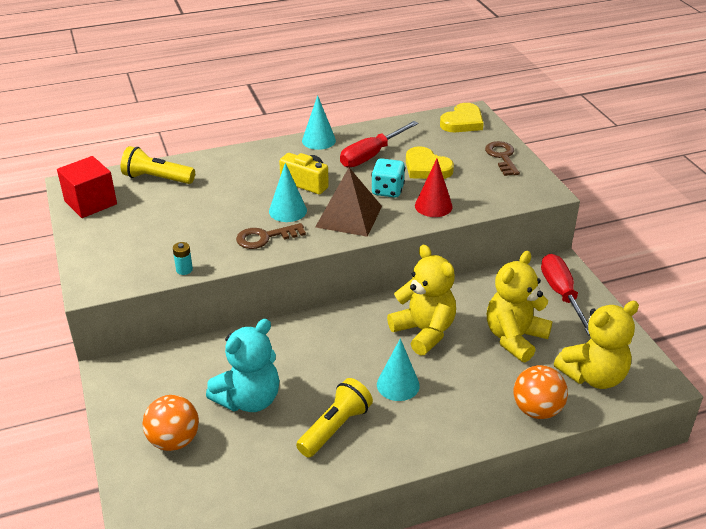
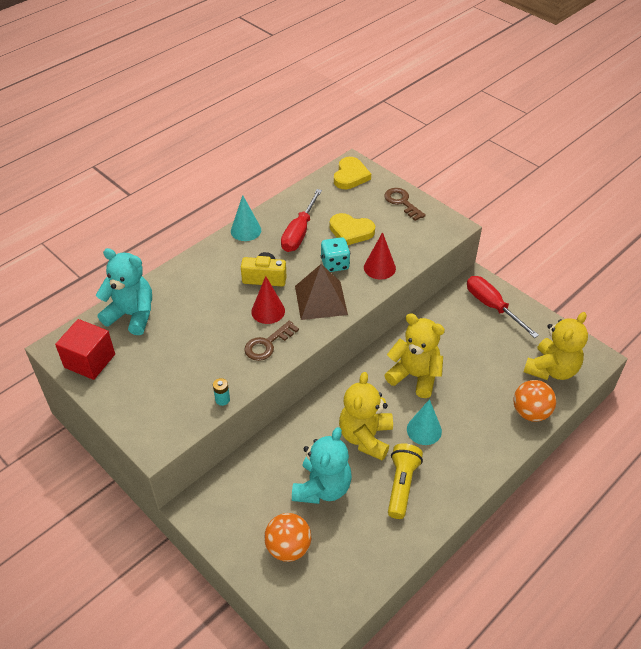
camera: 25 degrees left, 10 degrees up
yellow flashlight [121,146,195,184] -> turquoise teddy bear [96,248,152,335]
turquoise cone [269,163,307,222] -> red cone [251,276,285,324]
yellow teddy bear [487,251,553,362] -> yellow teddy bear moved to [339,372,393,461]

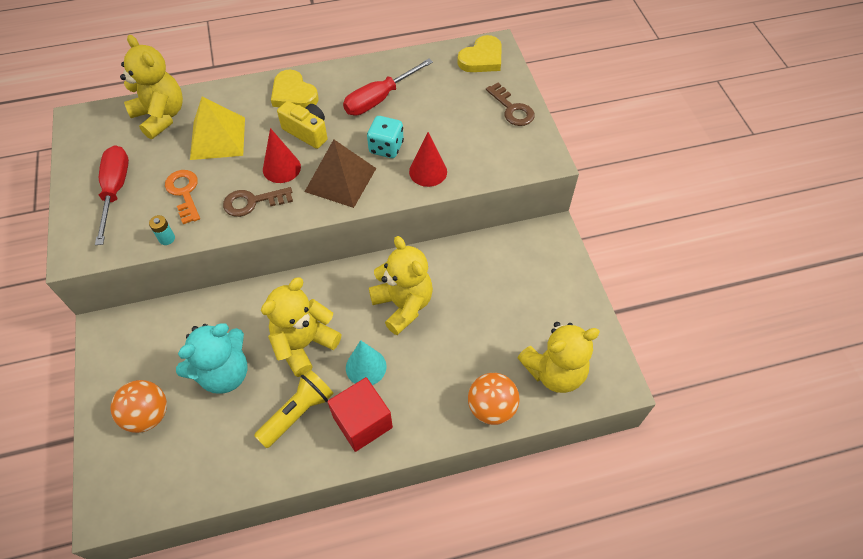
camera: 30 degrees right, 10 degrees up
red cube [55,319,115,380] -> red cube moved to [327,377,393,452]
turquoise teddy bear [96,248,152,335] -> yellow teddy bear [120,35,183,139]
turquoise cone [231,195,261,241] -> none
yellow heart [330,213,375,245] -> yellow heart moved to [271,70,318,108]
brown key [384,188,426,221] -> brown key turned 150 degrees clockwise [486,83,535,126]
red screwdriver [467,276,539,338] -> red screwdriver moved to [95,145,129,245]
none -> orange key [165,170,200,224]
none -> yellow pyramid [190,96,245,160]

